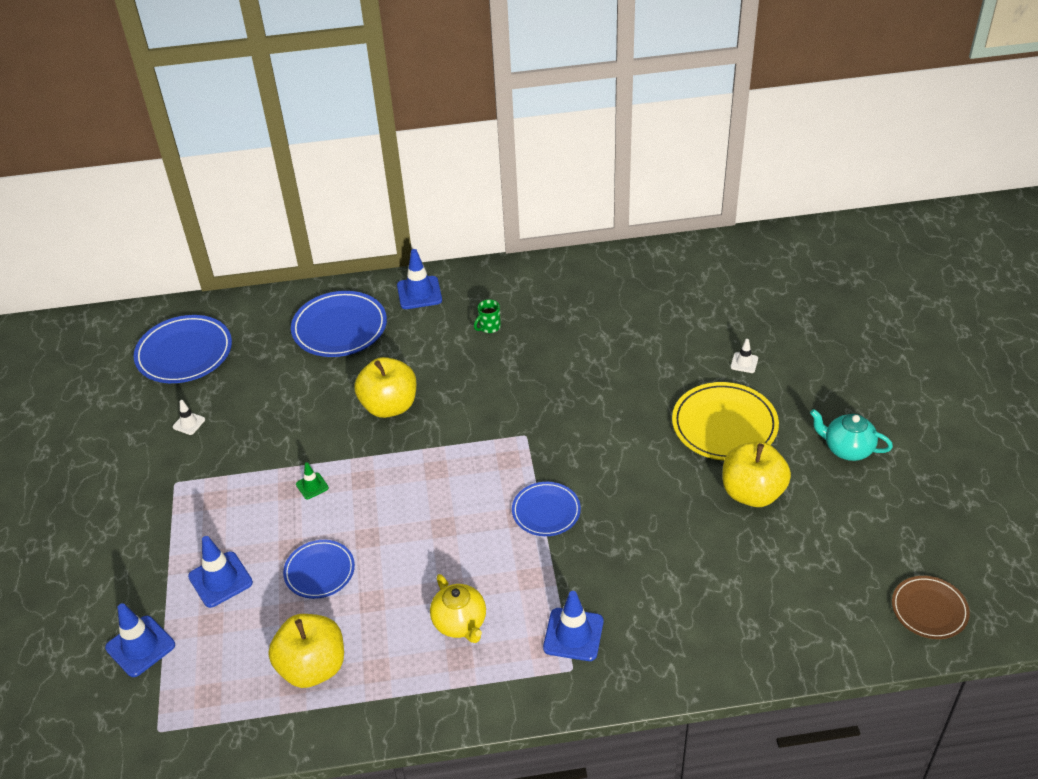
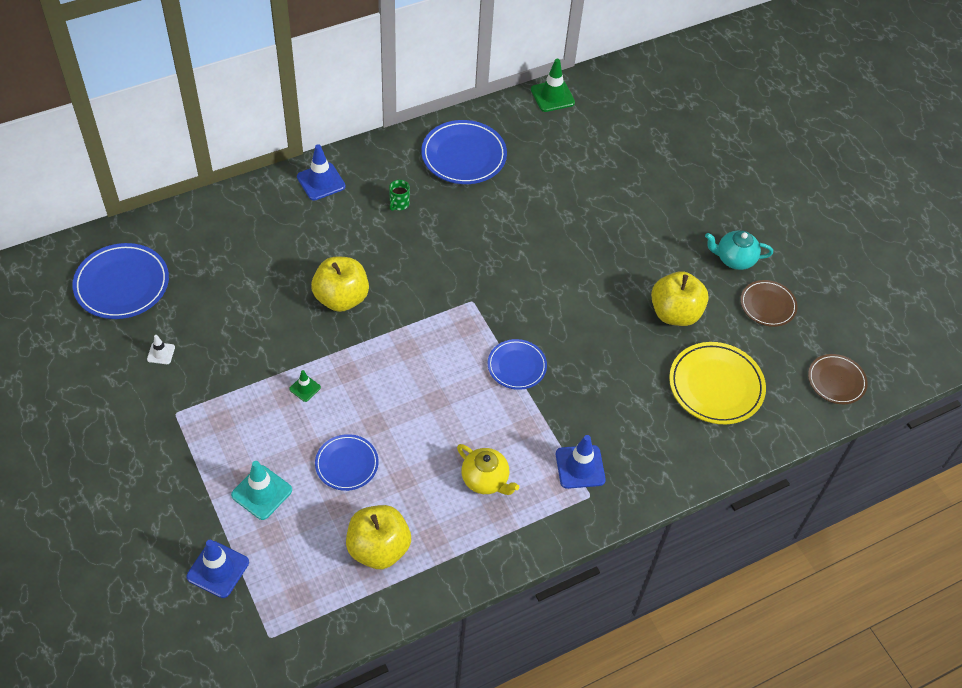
camera: 25 degrees left, 10 degrees up
blue traffic cone [188,536,253,608] -> turquoise traffic cone [231,461,292,520]
blue plate [291,291,387,357] -> blue plate moved to [421,120,507,184]
yellow plate [672,382,779,460] -> yellow plate moved to [669,342,766,424]
white traffic cone [731,339,758,373] -> none
none -> green traffic cone [531,59,575,112]
none -> brown plate [740,280,798,327]

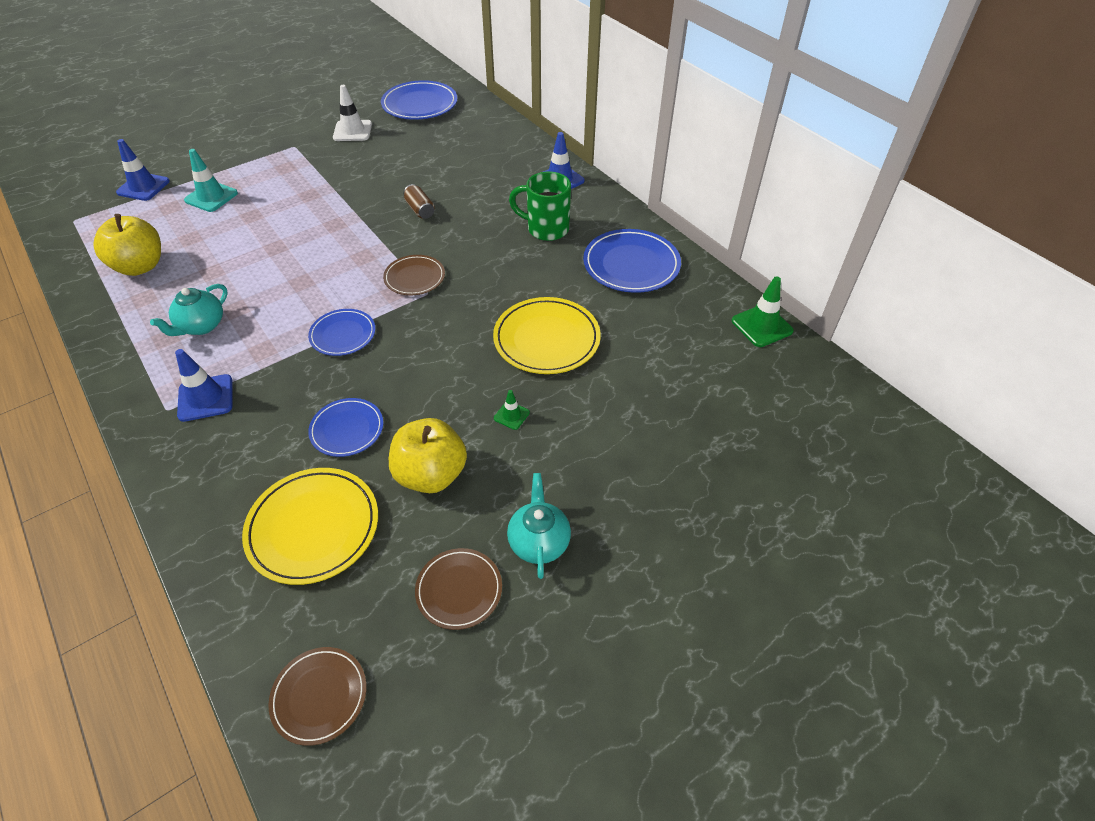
camera: 85 degrees right, 5 degrees down
white traffic cone [147,335,175,364] -> white traffic cone [333,85,372,141], size x1.83
green traffic cone [289,370,321,402] -> green traffic cone moved to [494,390,530,430]
yellow apple [311,257,369,312] -> brown can [403,184,435,219]
blue plate [315,434,379,491] -> blue plate moved to [308,398,383,457]
green mug [389,180,410,211] -> green mug [509,172,571,241], size x2.02
yellow teapot [457,444,519,495] -> turquoise teapot [150,284,228,336]
none -> brown plate [383,255,445,295]
none -> yellow plate [493,297,601,374]

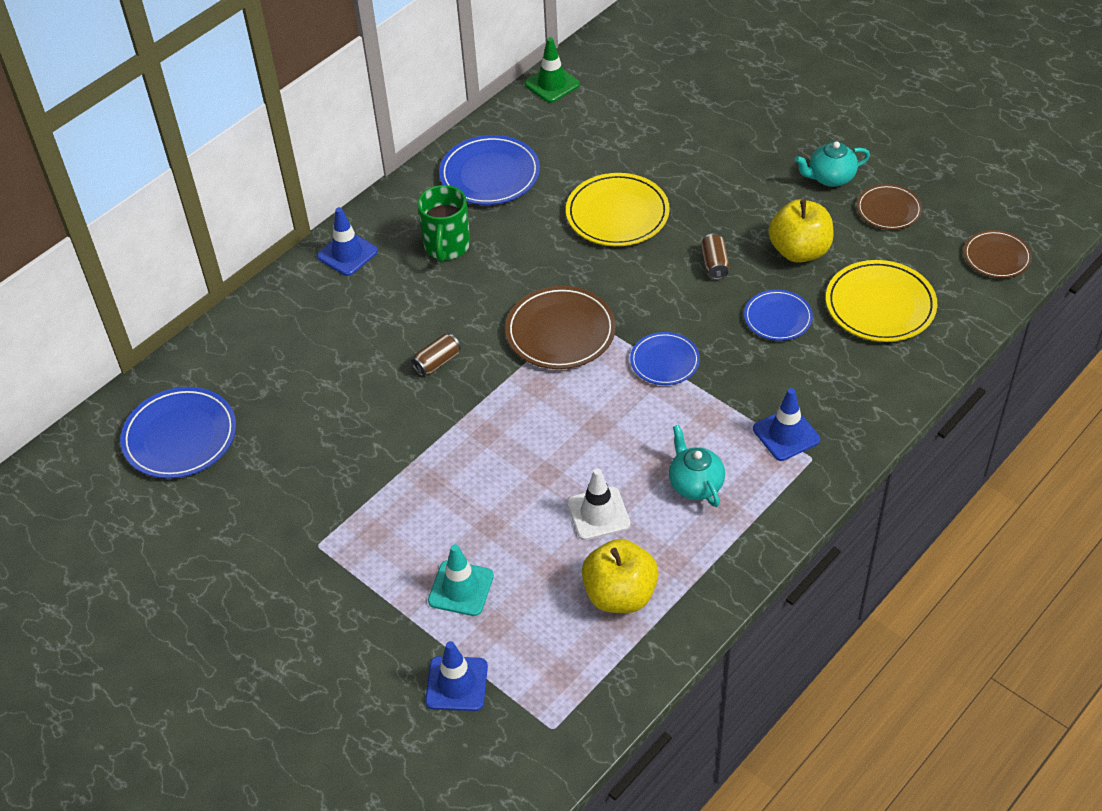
camera: 100 degrees left, 0 degrees up
turquoise teapot [150,284,228,336] -> turquoise teapot turned 135 degrees counterclockwise [669,425,725,507]
white traffic cone [333,85,372,141] -> white traffic cone moved to [567,468,630,540]
brown plate [383,255,445,295] -> brown plate [505,286,616,369], size x1.62
green traffic cone [494,390,530,430] -> none
none -> brown can [701,233,729,280]

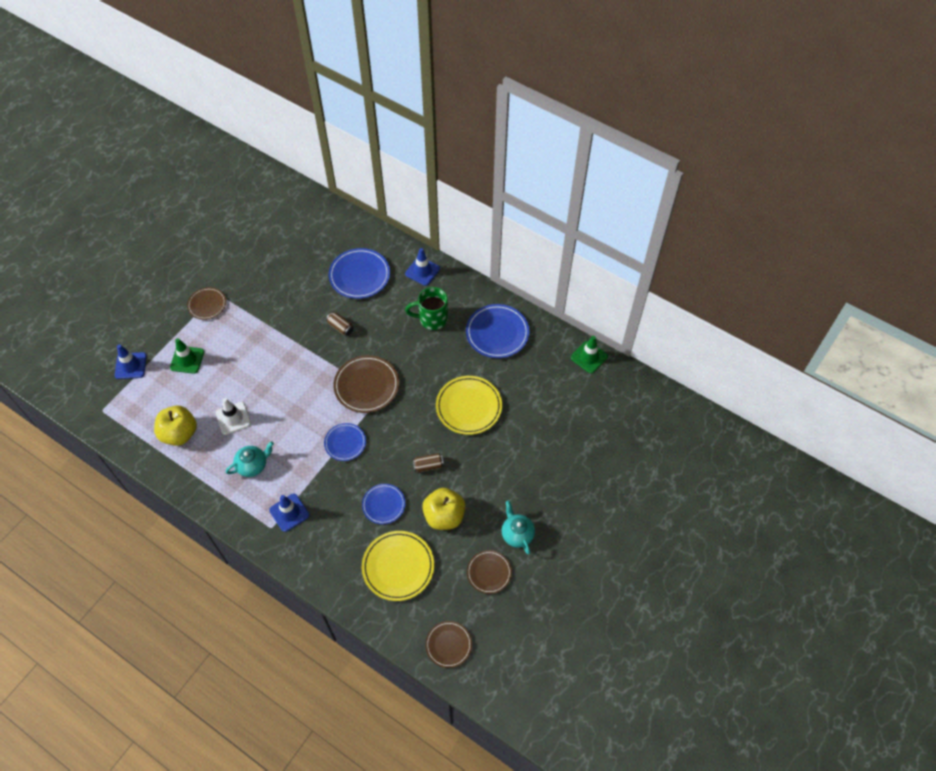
camera: 80 degrees right, 10 degrees up
blue plate [120,387,236,479] -> blue plate moved to [329,248,390,299]
turquoise traffic cone [428,544,494,616] -> green traffic cone [170,338,204,374]
none -> brown plate [187,287,226,320]

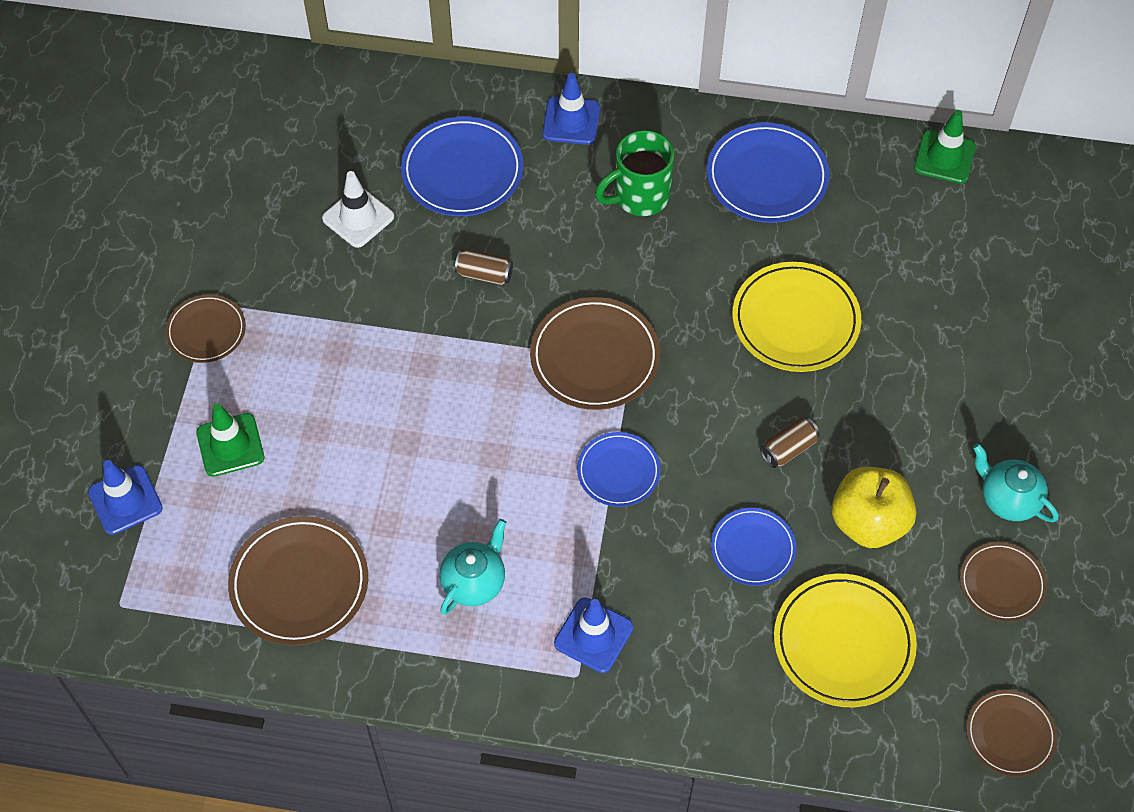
camera: 25 degrees left, 0 degrees up
yellow apple [154,406,197,446] -> brown plate [228,516,368,646]
white traffic cone [216,398,251,435] -> white traffic cone moved to [322,171,394,248]

